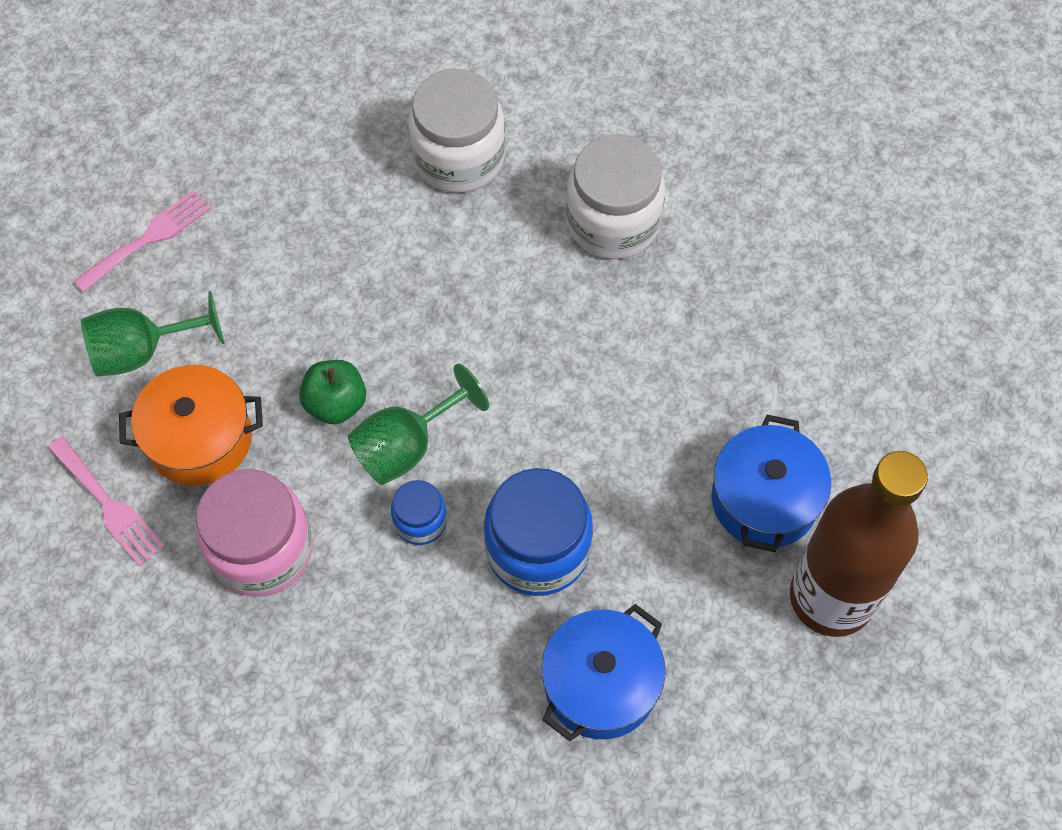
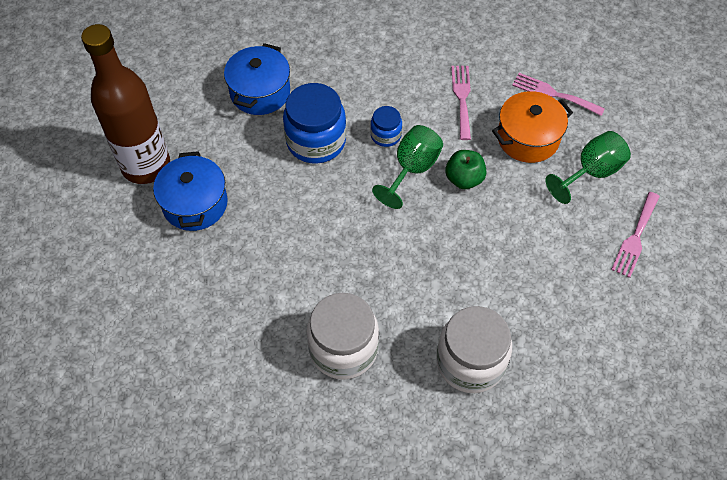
camera: 160 degrees right, 5 degrees down
pink jar [196,469,313,597] -> pink fork [451,66,471,140]

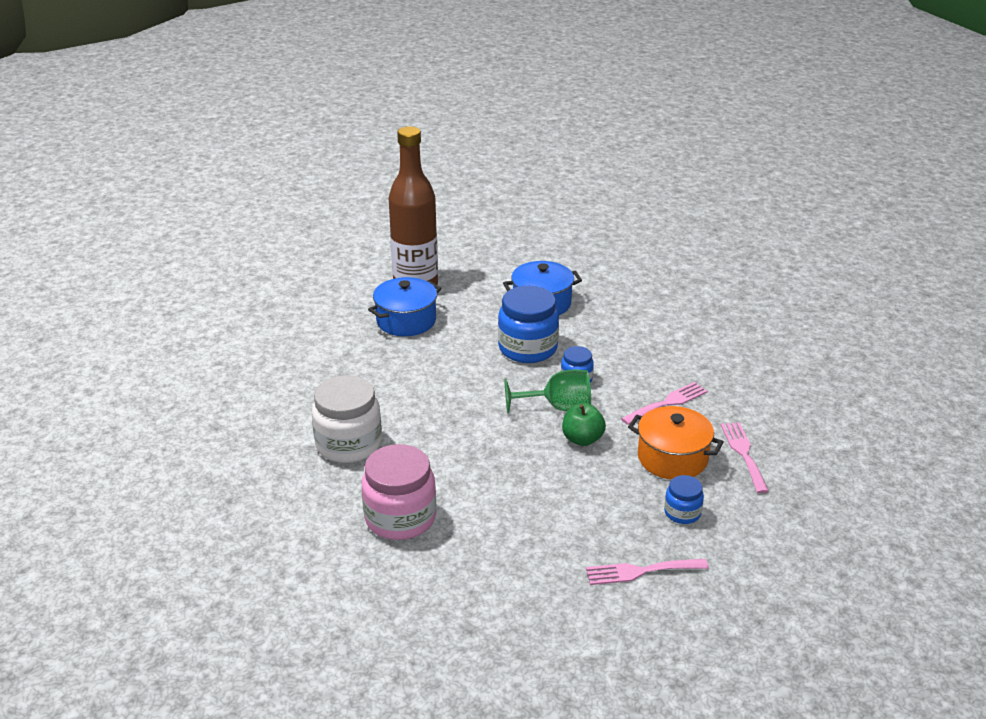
camera: 55 degrees right, 25 degrees down
white jar [436,306,512,393] -> pink jar [362,444,436,540]
green goblet [545,131,631,204] -> blue jar [664,475,704,524]

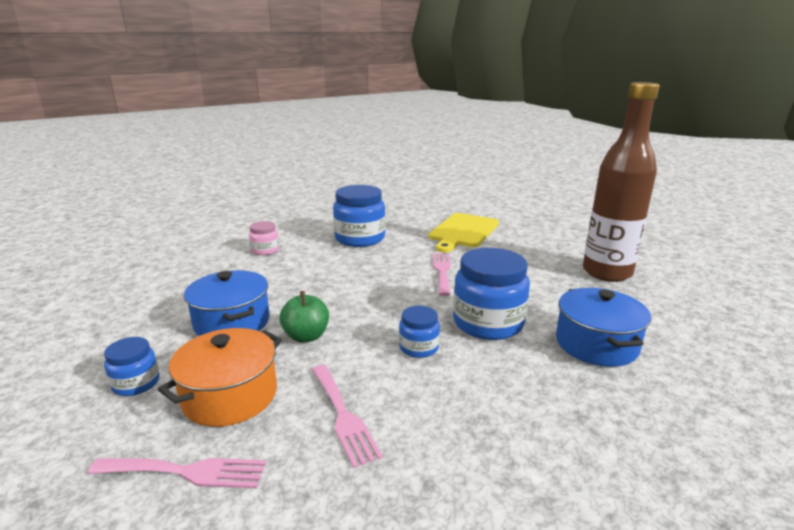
camera: 100 degrees right, 10 degrees down
white jar [312,375,382,463] -> blue jar [333,185,386,247]
pink jar [362,444,436,540] -> pink jar [249,221,279,255], size x0.52
blue pot [368,277,442,336] -> blue pot moved to [184,270,270,336]
green goblet [504,369,591,413] -> none
pink fork [586,559,709,585] -> pink fork moved to [433,253,451,296]
none -> yellow cutting board [428,213,499,253]

